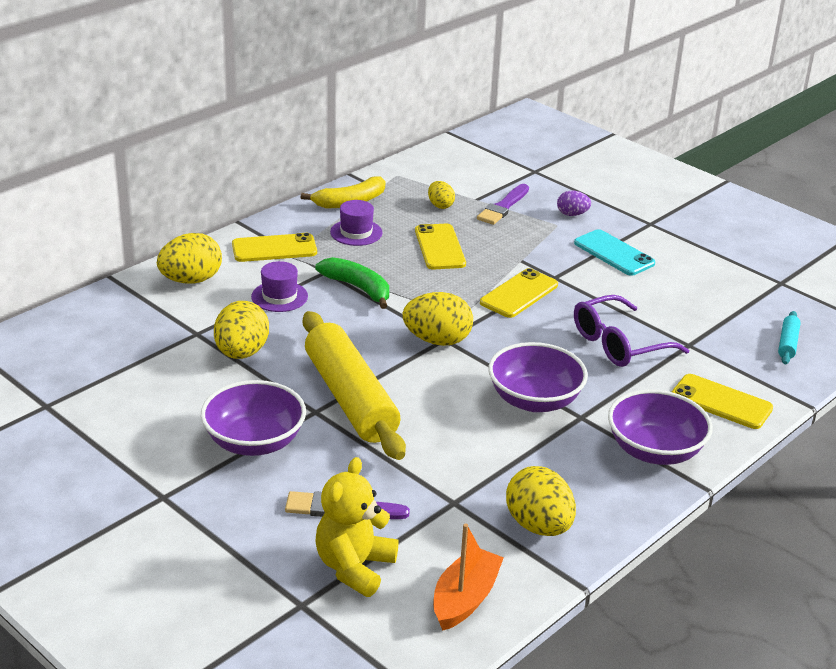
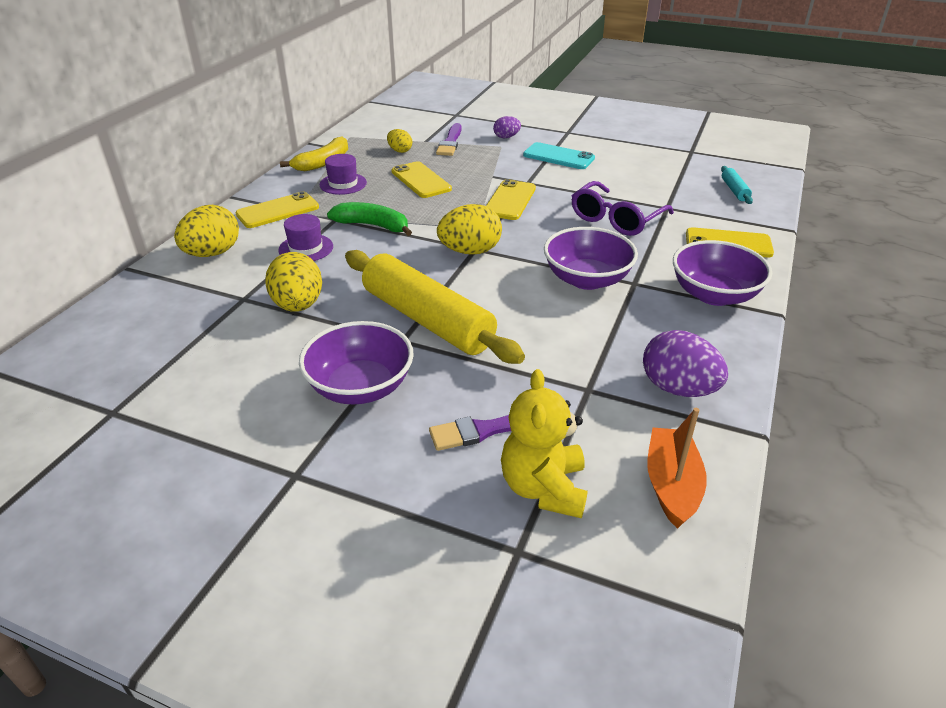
camera: 20 degrees left, 5 degrees up
yellow egg [506,466,576,536] -> purple egg [643,330,728,397]

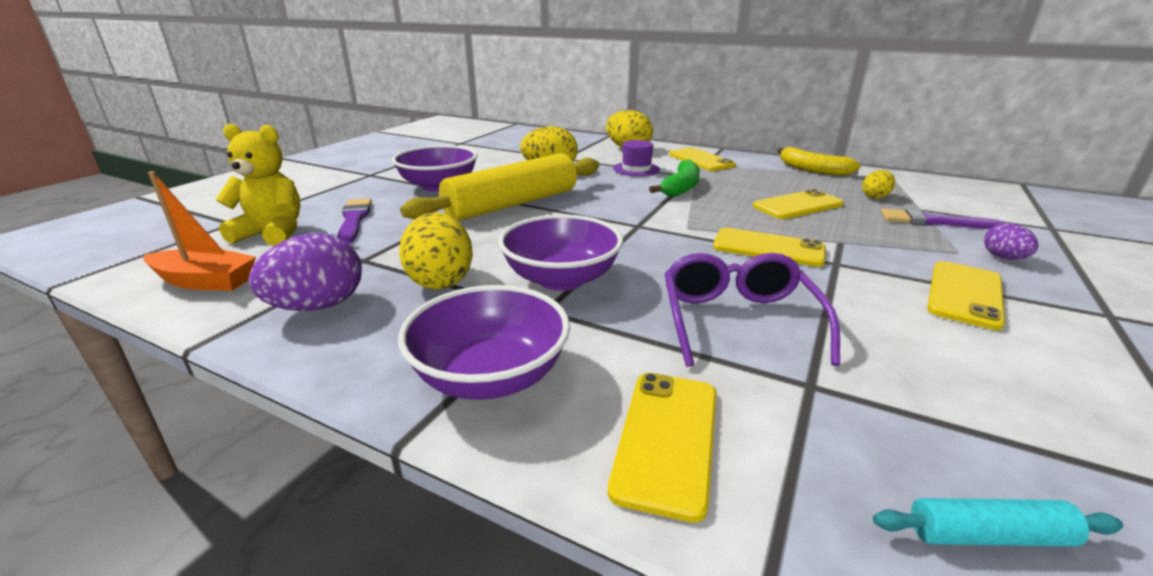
camera: 95 degrees right, 10 degrees down
purple hat [320,154,367,195] -> none
yellow egg [437,204,502,255] -> yellow egg moved to [399,212,473,289]
turquoise phone [523,142,595,169] -> yellow phone [927,261,1005,330]
purple glasses [572,181,674,236] -> purple glasses turned 45 degrees clockwise [664,253,840,367]

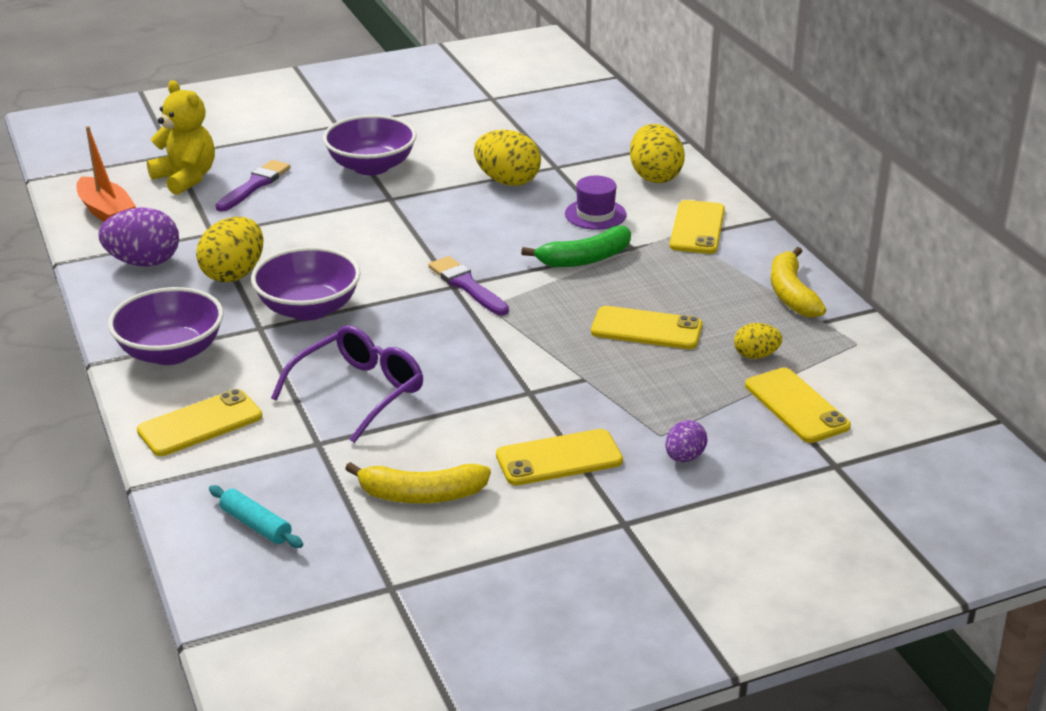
camera: 40 degrees right, 5 degrees up
yellow rolling pin [400,153,599,221] -> none
yellow phone [713,228,826,267] -> yellow phone moved to [745,368,851,443]
purple brush [881,209,1004,229] -> purple brush moved to [428,256,509,316]
none -> yellow banana [345,462,491,504]

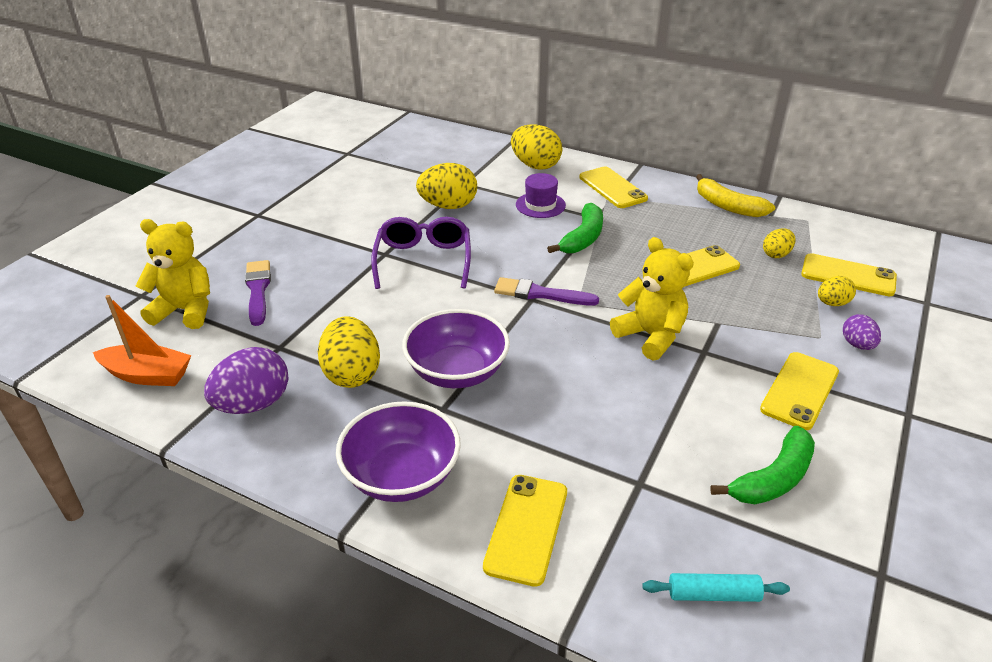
camera: 40 degrees left, 5 degrees up
purple glasses [271,325,423,443] -> purple glasses moved to [371,217,471,289]
purple bowl [323,115,417,175] -> none
yellow banana [345,462,491,504] -> green banana [710,426,815,504]
none -> yellow teddy bear [610,237,694,361]
none -> yellow egg [818,276,856,306]

